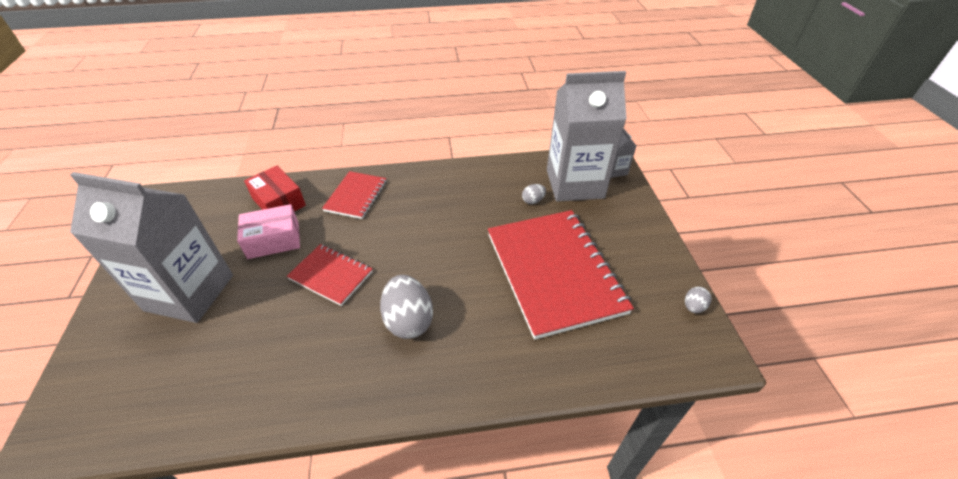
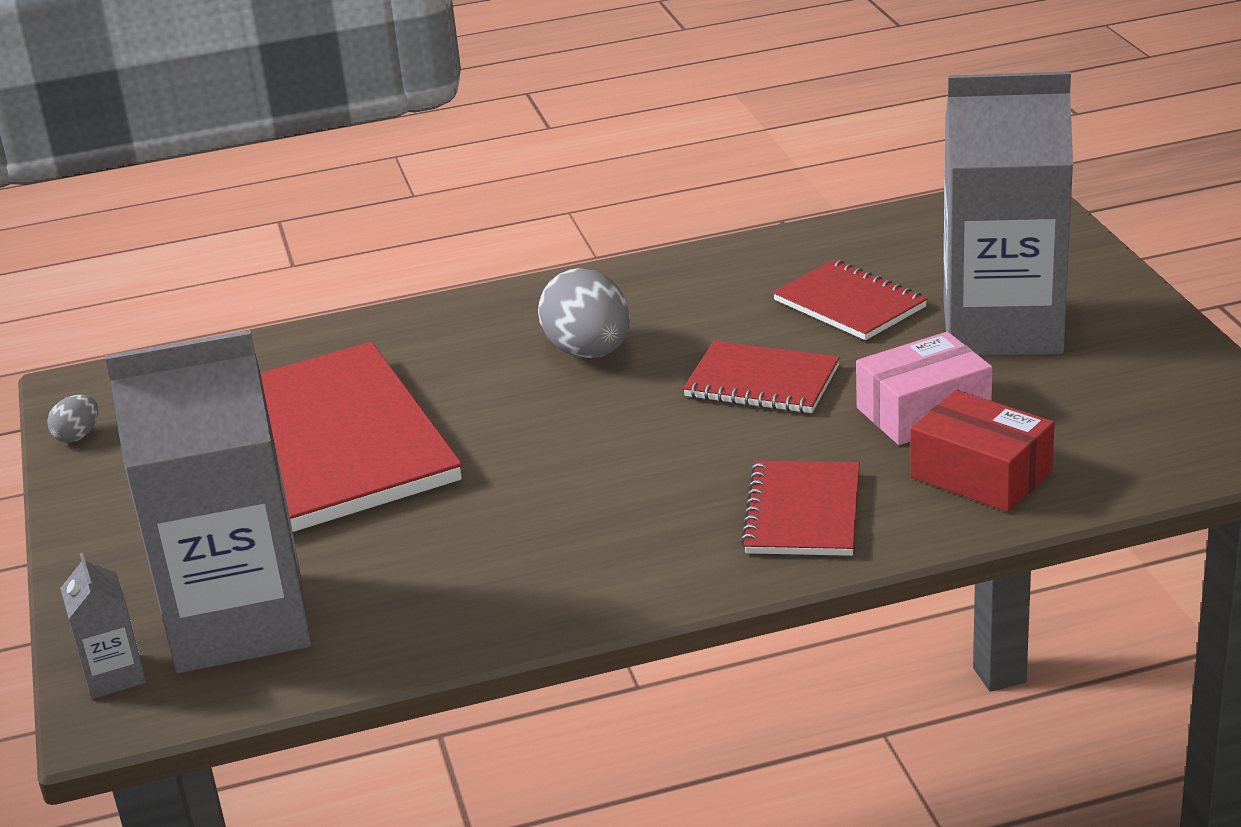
camera: 175 degrees right, 15 degrees down
grey egg [522,184,546,204] -> none
none -> red notebook [773,260,928,340]

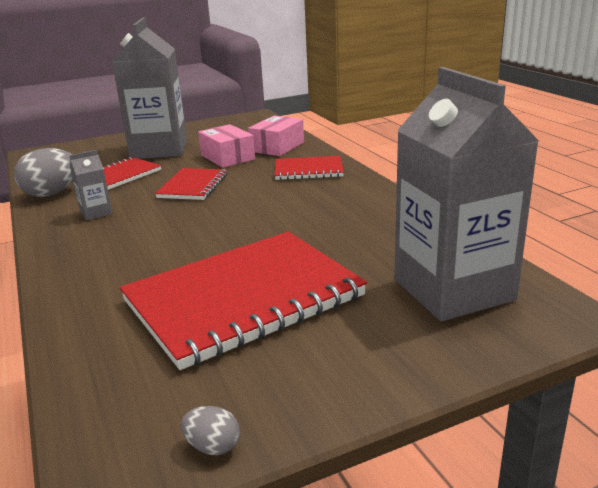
camera: 100 degrees left, 5 degrees down
grey carton [60,553,146,699] -> grey carton moved to [69,150,113,220]
grey egg [538,268,630,358] -> grey egg moved to [14,148,73,197]
red box [910,390,1055,512] -> pink box [248,116,304,156]

